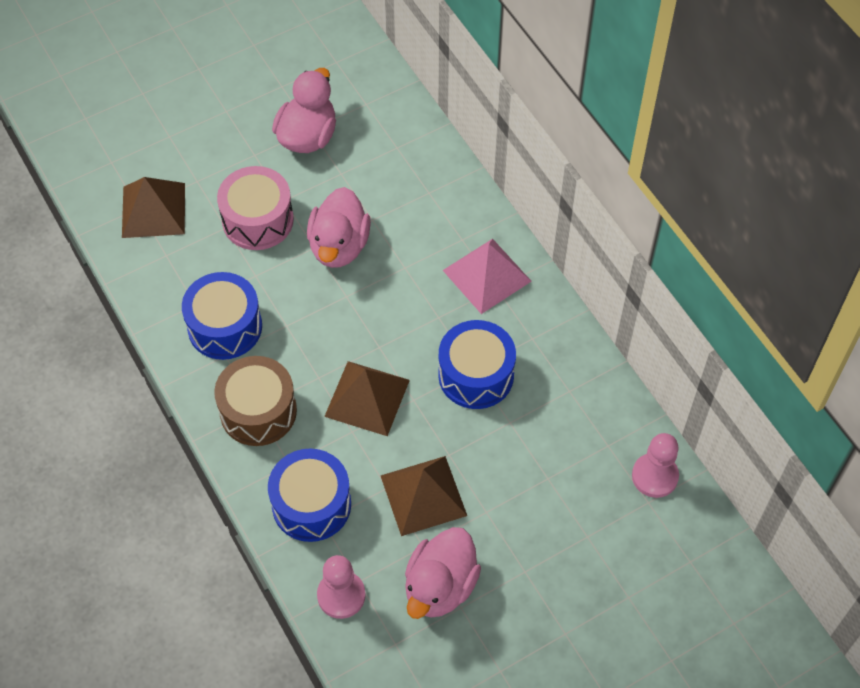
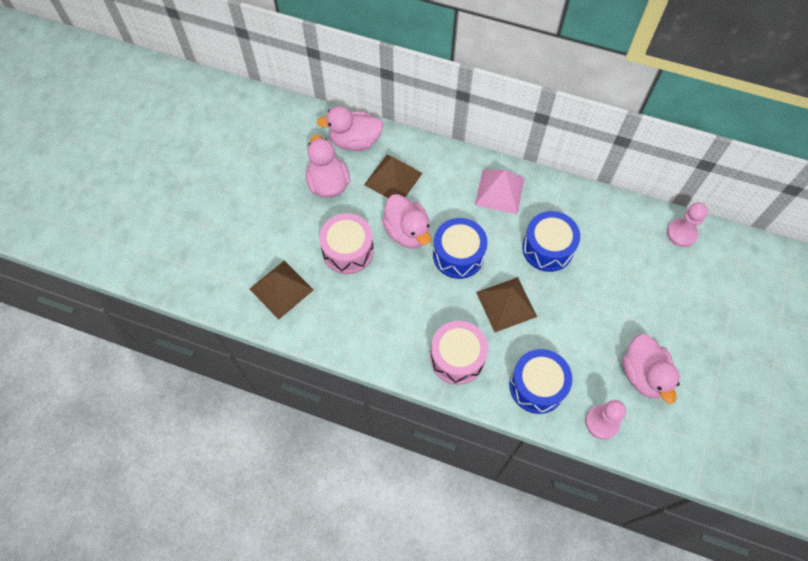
camera: 40 degrees left, 5 degrees up
blue drum [182,272,262,360] -> blue drum moved to [433,218,488,279]
brown drum [214,356,297,446] -> pink drum [430,321,488,385]
brown pyramid [381,456,467,536] -> brown pyramid moved to [364,155,422,198]
none -> pink duck [317,106,383,151]

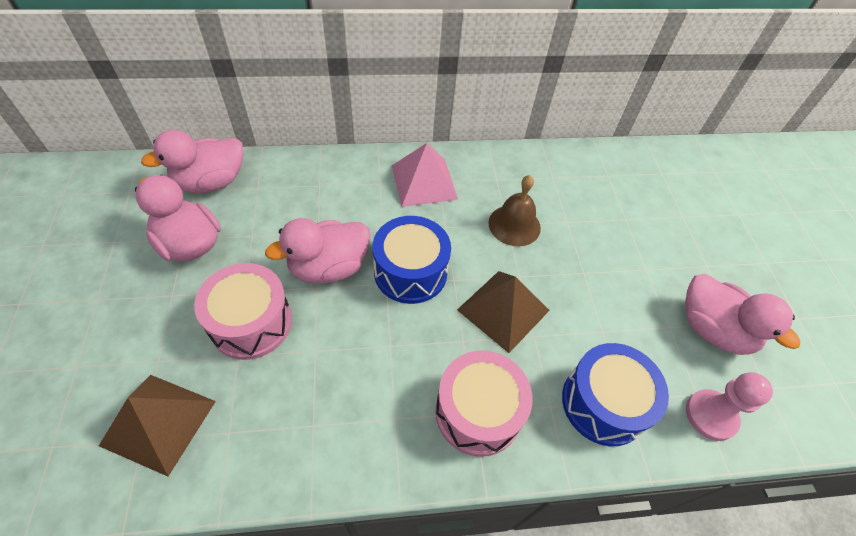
camera: 30 degrees left, 10 degrees down
brown pyramid [364,155,422,198] -> none
pink duck [382,194,431,248] -> pink duck turned 120 degrees clockwise [265,218,370,284]
blue drum [522,211,580,272] -> brown bell [489,175,541,246]
pink pawn [667,202,708,247] -> none

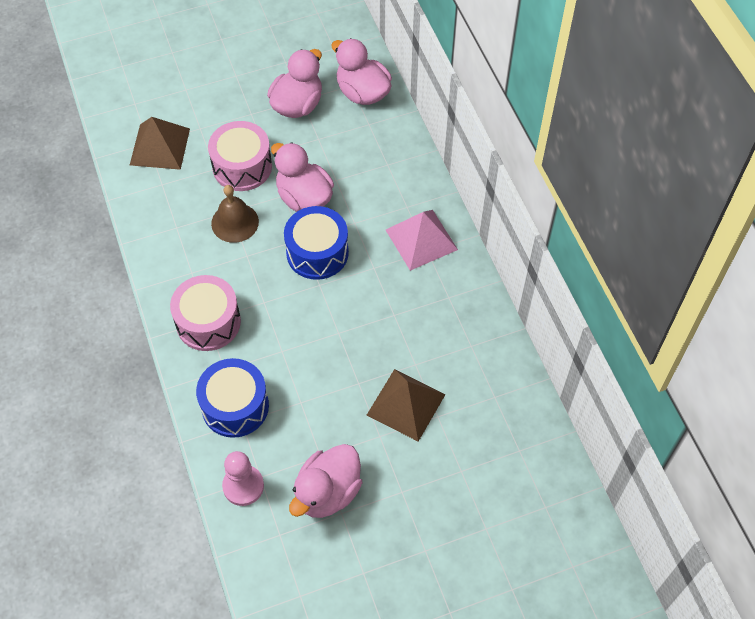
camera: 80 degrees right, 5 degrees up
brown pyramid [457,271,550,353] -> brown pyramid moved to [367,369,446,441]
brown bell [489,175,541,246] -> brown bell moved to [211,185,259,243]

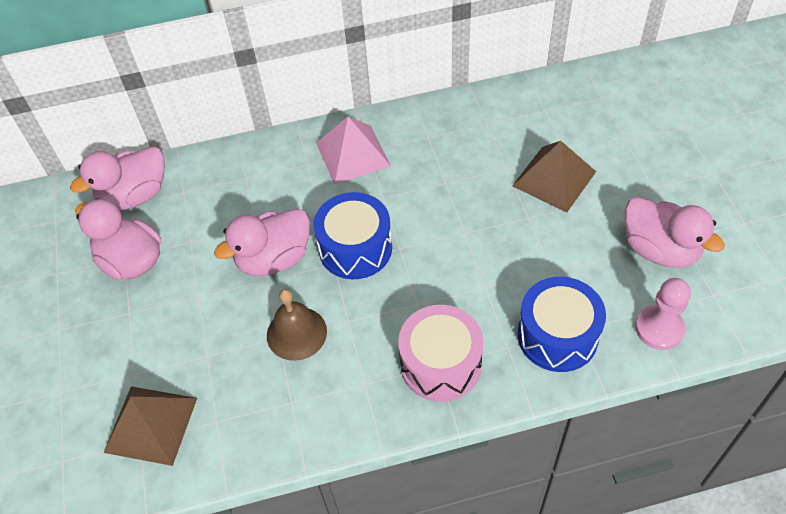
camera: 80 degrees left, 5 degrees down
pink drum [208,121,272,191] -> none

